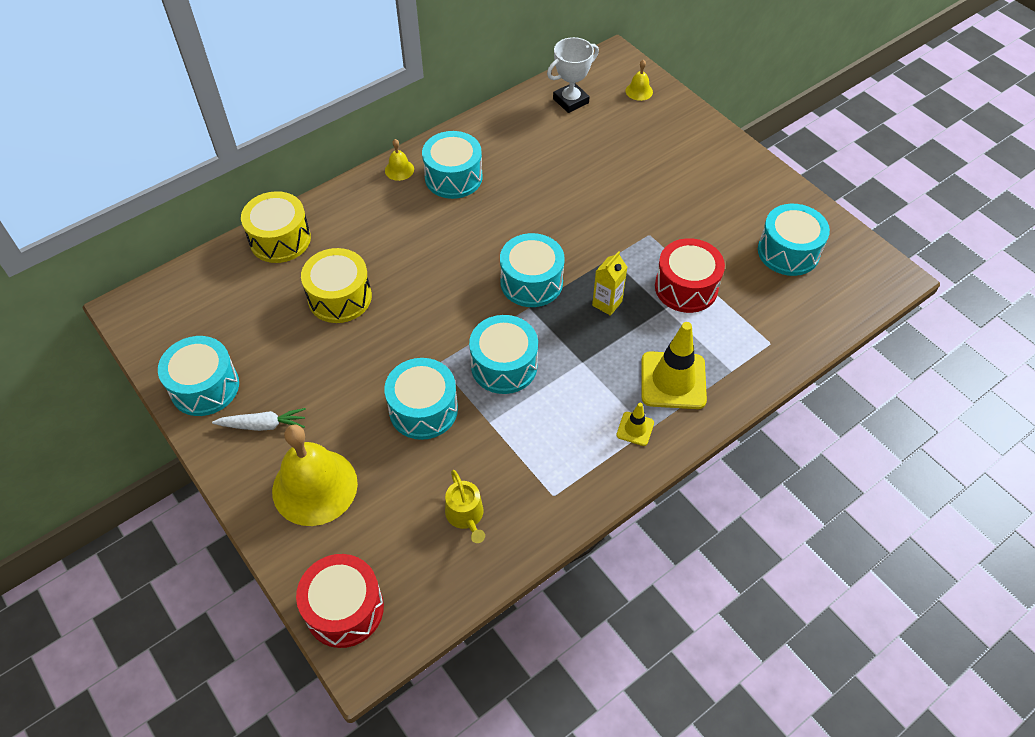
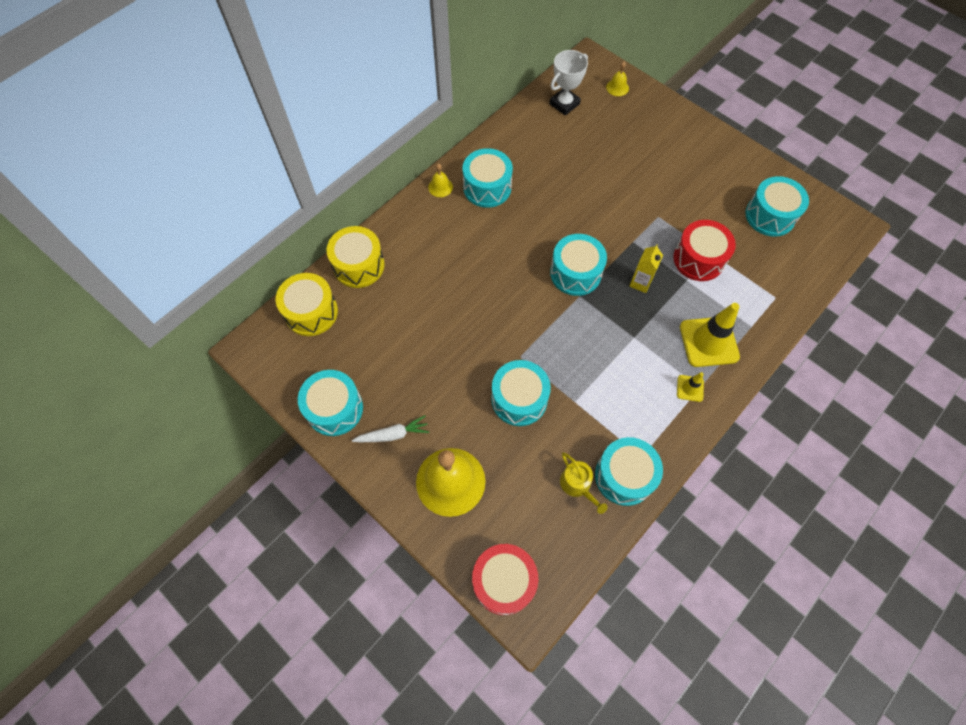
camera: 10 degrees left, 10 degrees up
yellow drum [301,248,372,323] -> yellow drum moved to [275,273,338,336]
turquoise drum [469,315,538,394] -> turquoise drum moved to [595,437,663,506]

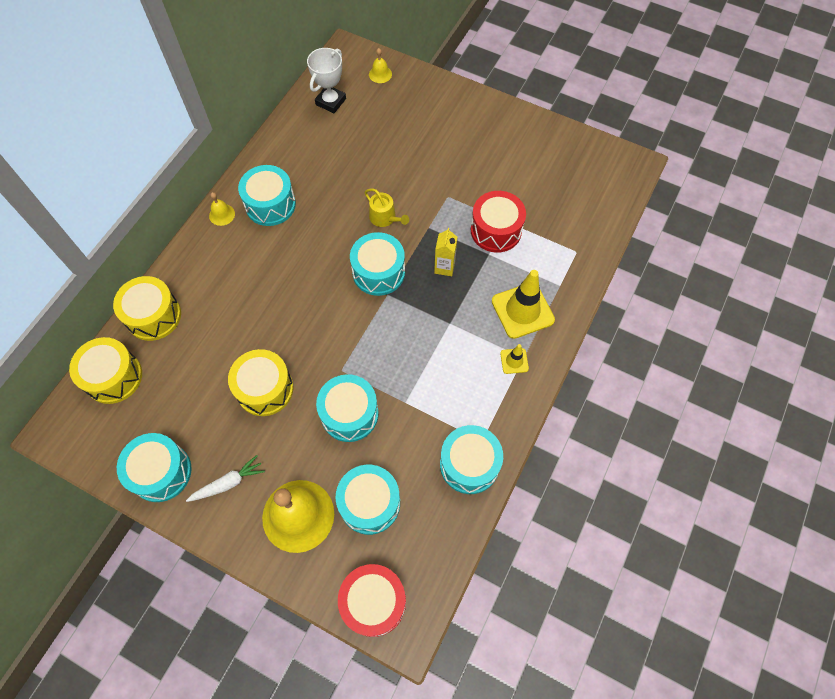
camera: 15 degrees left, 0 degrees up
yellow watering can [560,452,608,514] -> yellow watering can moved to [364,189,409,227]
turquoise drum [745,176,809,237] -> turquoise drum moved to [336,465,400,535]
none -> yellow drum [228,349,294,416]

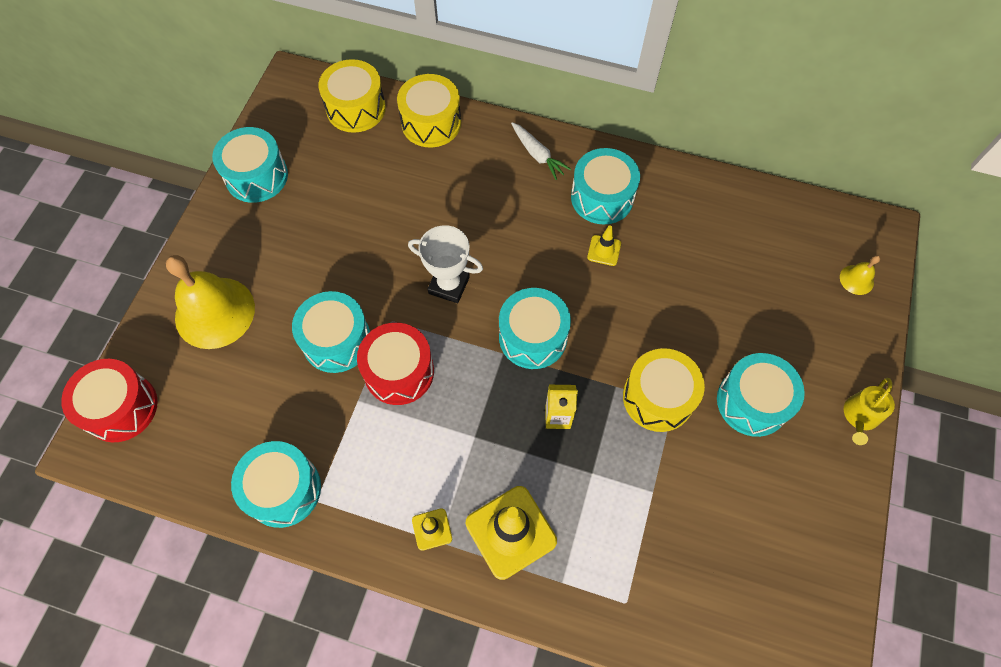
camera: 80 degrees right, 0 degrees up
white carrot [186,455,265,502] -> white carrot moved to [511,122,571,180]
yellow bell [209,192,235,226] -> none
yellow drum [228,349,294,416] -> yellow drum moved to [623,348,705,432]
white trophy [307,48,346,113] -> white trophy moved to [408,225,483,303]
turquoise drum [336,465,400,535] -> turquoise drum moved to [717,353,805,437]
yellow watering can [364,189,409,227] -> yellow watering can moved to [844,378,895,445]
red drum [471,191,526,253] -> red drum moved to [357,323,434,405]
none -> yellow traffic cone [587,226,621,266]

